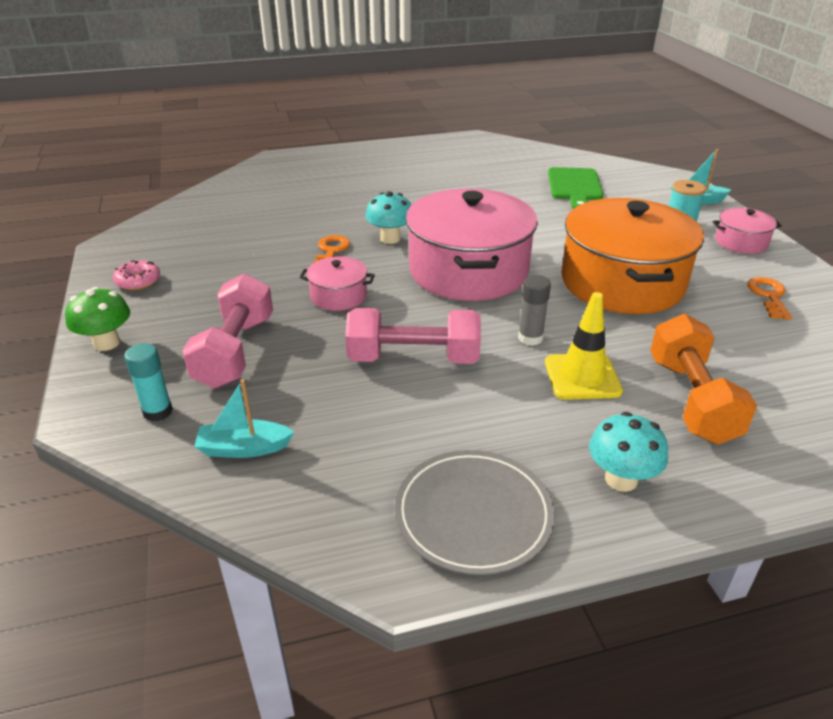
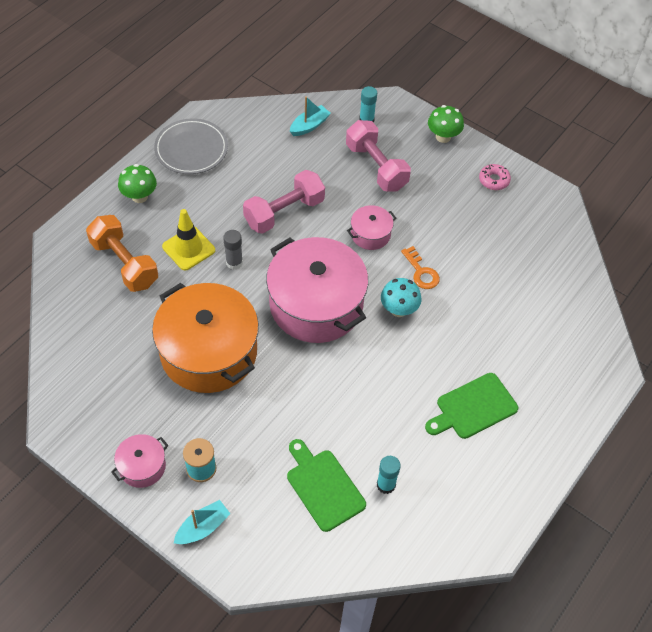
camera: 140 degrees right, 20 degrees up
turquoise mushroom [589,412,668,492] -> green mushroom [118,164,157,203]
orange key [748,277,792,319] -> none
none -> turquoise glue stick [377,456,401,494]
none -> green cutting board [425,373,518,439]

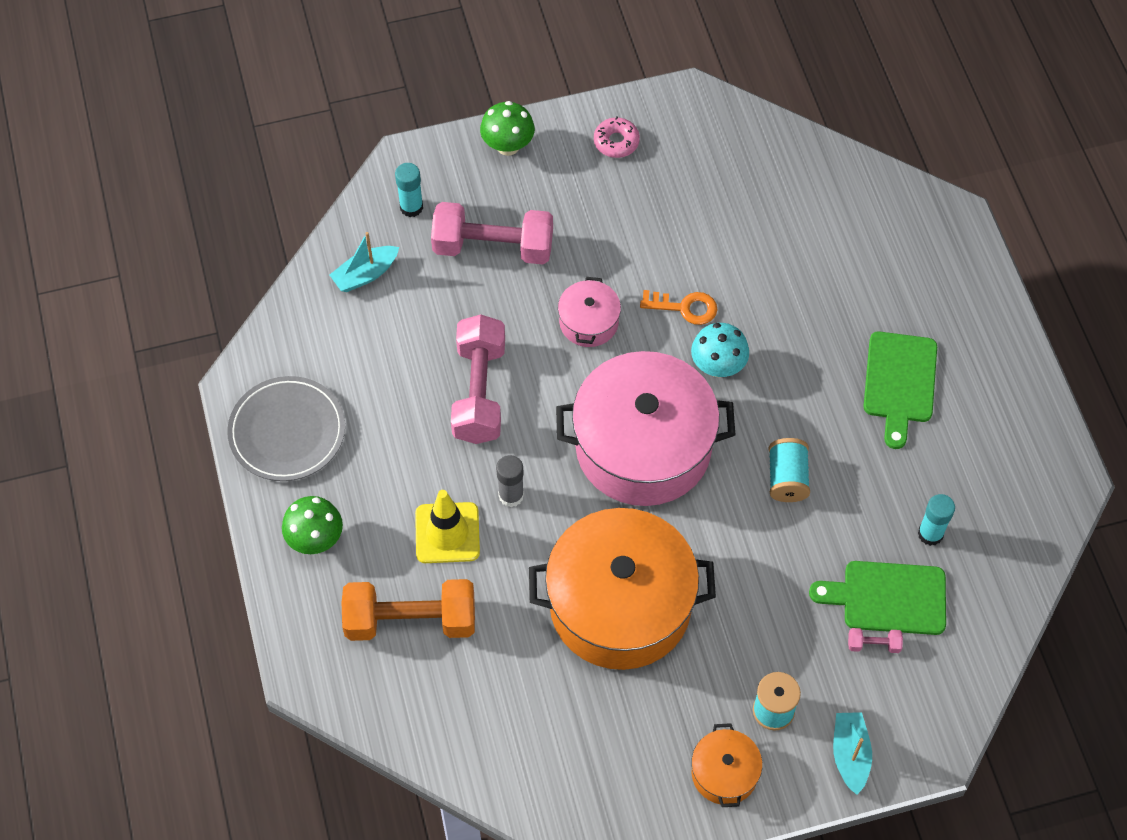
camera: 50 degrees left, 5 degrees up
pink pot [111,434,168,488] -> orange pot [692,723,762,807]
turquoise boat [290,96,331,136] -> turquoise boat turned 120 degrees counterclockwise [329,232,399,292]
none -> turquoise spool [768,438,810,502]
none -> pink dumbbell [848,628,903,653]

